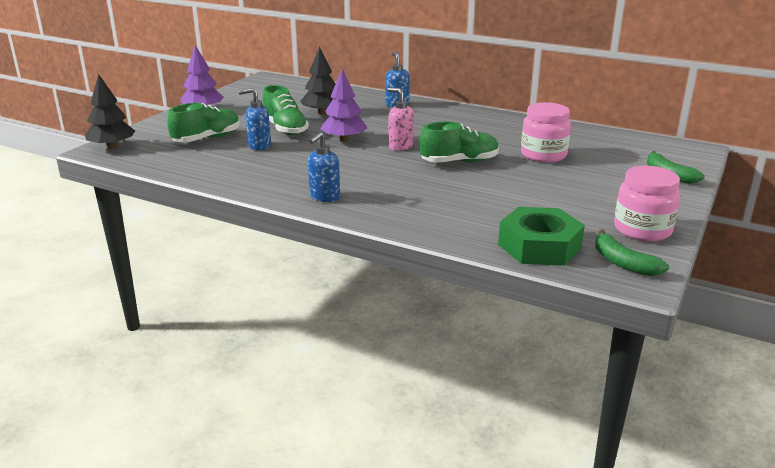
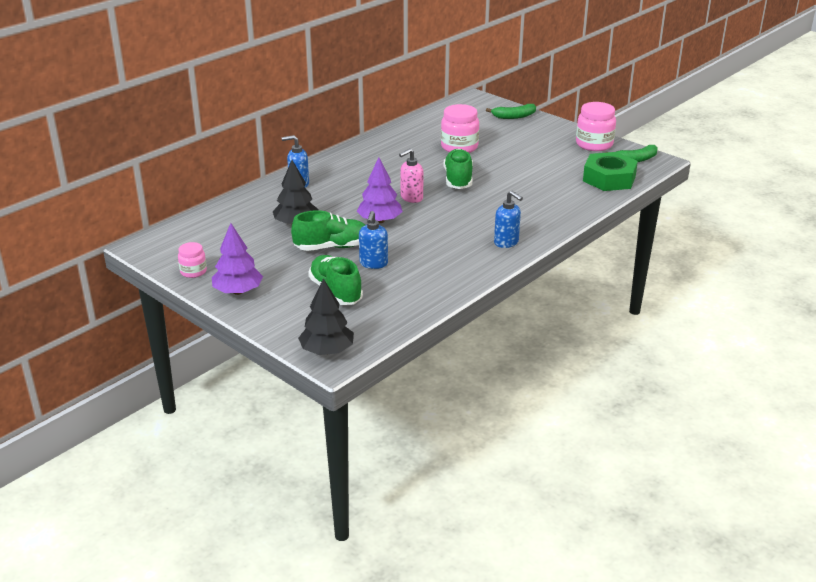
camera: 75 degrees left, 5 degrees up
none -> pink jar [178,242,207,278]

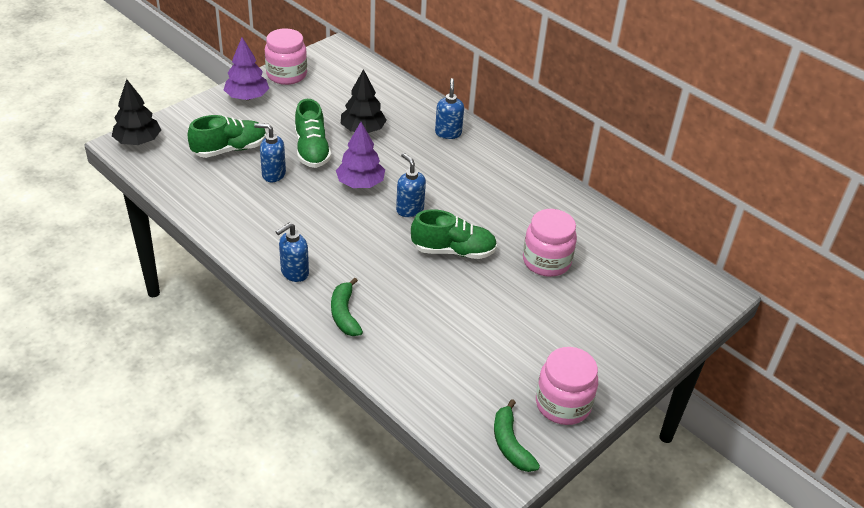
camera: 90 degrees right, 10 degrees up
pink jar [178,242,207,278] -> pink jar [265,29,307,85], size x1.75
pink soap dispenser [399,148,423,203] -> blue soap dispenser [396,153,426,217]
green banana [486,104,536,119] -> green banana moved to [331,277,363,336]
green nut [583,152,638,191] -> none

